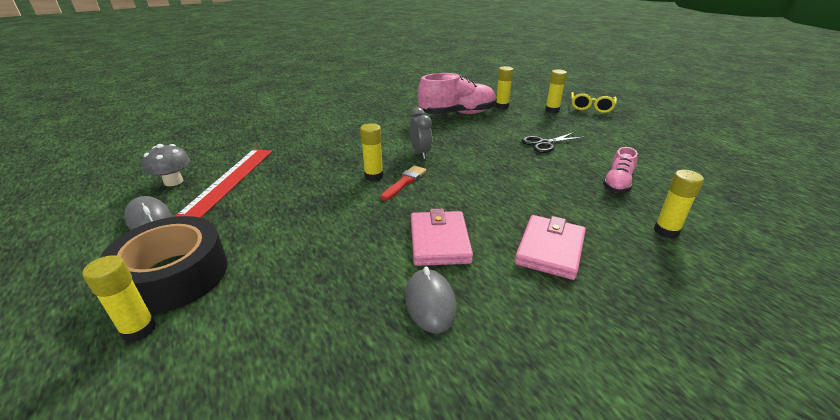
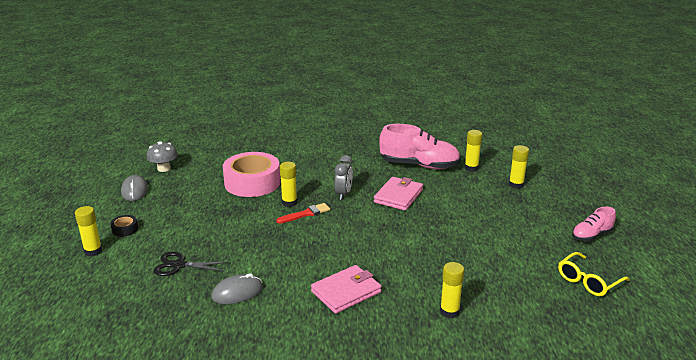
camera: 30 degrees right, 5 degrees down
black tape [100,216,228,314] -> black tape [110,215,138,237], size x0.40
red ruler [175,149,272,218] -> none
grey mouse [405,267,457,333] -> grey mouse turned 45 degrees clockwise [211,273,263,304]
pink wallet [411,209,473,266] -> pink wallet moved to [374,177,423,211]
black scissors [521,132,584,153] -> black scissors moved to [153,252,228,276]
yellow glasses [571,92,617,113] -> yellow glasses moved to [558,252,630,296]
pink shoe [603,147,638,193] -> pink shoe moved to [572,207,616,241]
none -> pink tape [223,152,280,197]

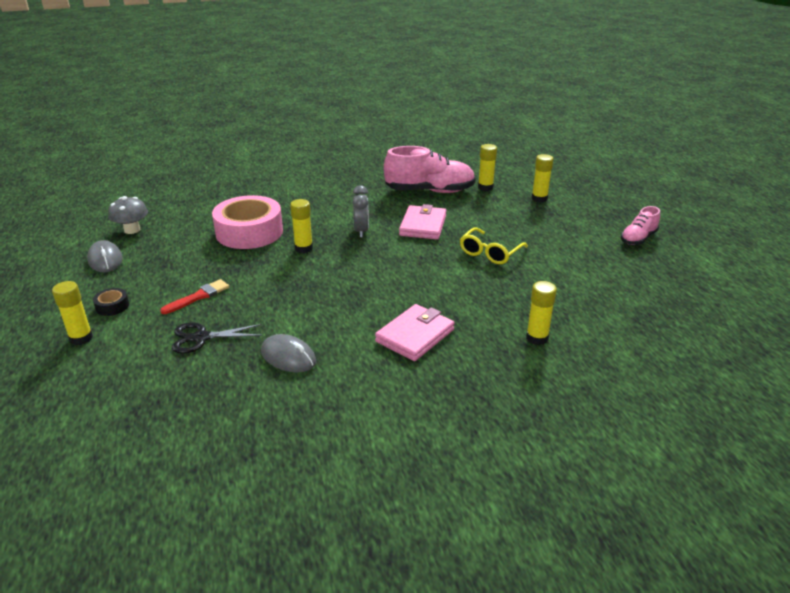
camera: 15 degrees left, 5 degrees up
grey mouse [211,273,263,304] -> grey mouse turned 75 degrees clockwise [261,334,316,372]
red brush [276,203,330,224] -> red brush moved to [160,279,229,314]
yellow glasses [558,252,630,296] -> yellow glasses moved to [460,228,528,264]

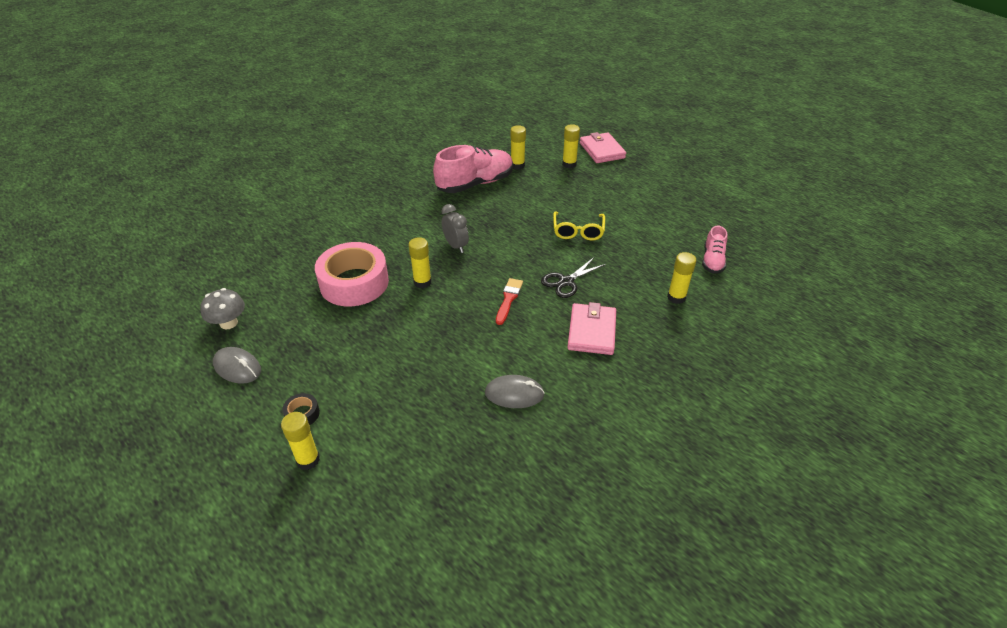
camera: 30 degrees left, 10 degrees up
red brush [160,279,229,314] -> red brush moved to [496,278,523,325]
black scissors [172,322,263,354] -> black scissors moved to [541,257,606,298]
pink wallet [399,204,447,240] -> pink wallet moved to [580,132,626,163]
pink shoe [621,206,660,245] -> pink shoe moved to [702,226,727,273]

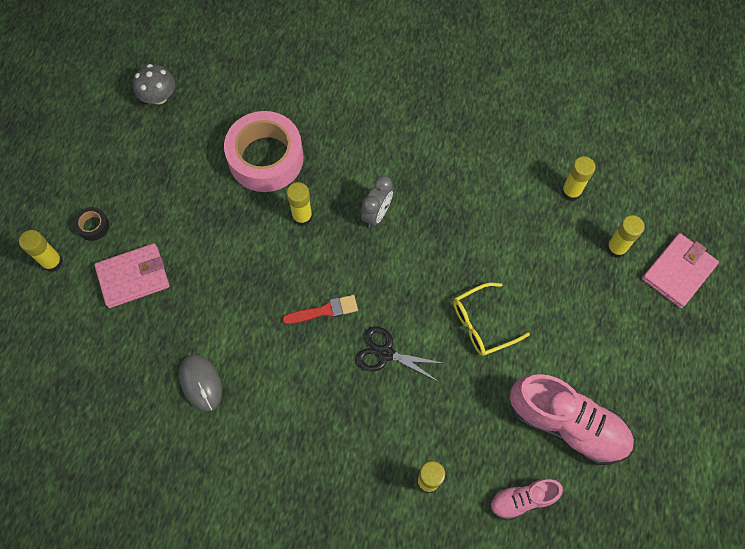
camera: 60 degrees right, 25 degrees up
grey mouse [213,347,261,384] -> none
pink shoe [433,145,513,193] -> pink shoe moved to [510,374,634,465]
pink wallet [567,302,616,355] -> pink wallet moved to [94,243,170,308]

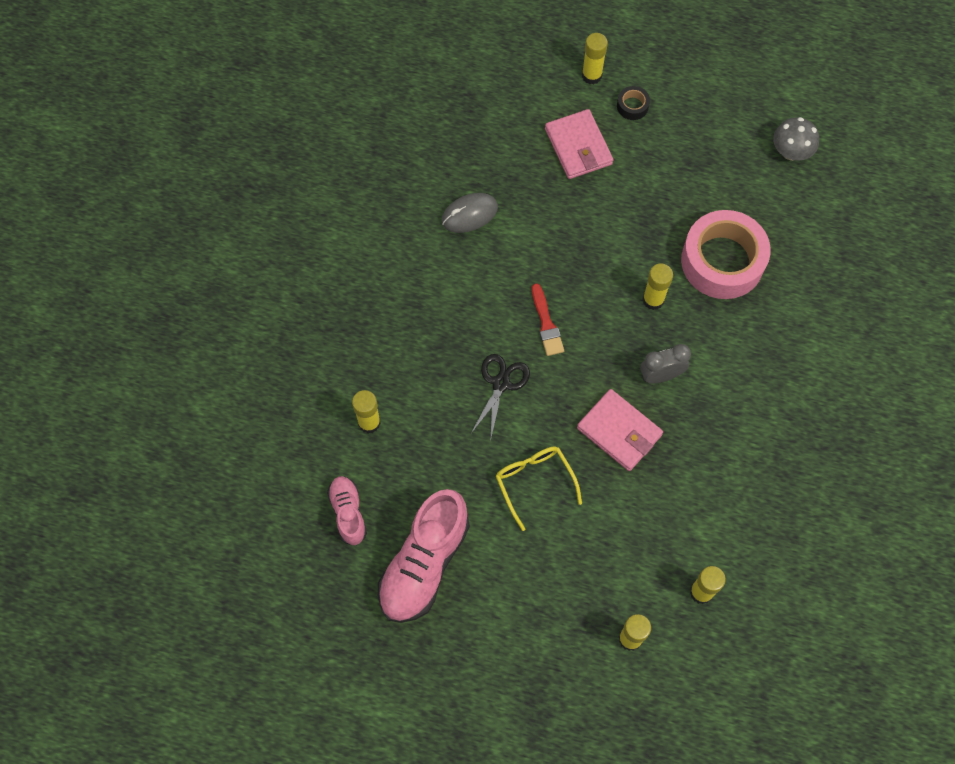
camera: 90 degrees right, 0 degrees up
grey clock [361,175,393,228] -> grey clock turned 135 degrees clockwise [640,344,691,383]
pink wallet [642,233,719,308] -> pink wallet moved to [577,389,663,471]

